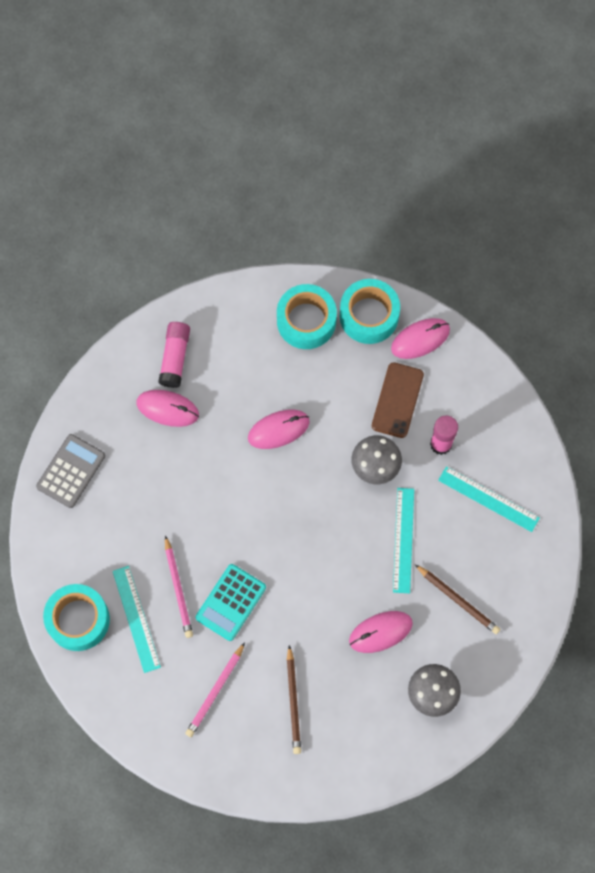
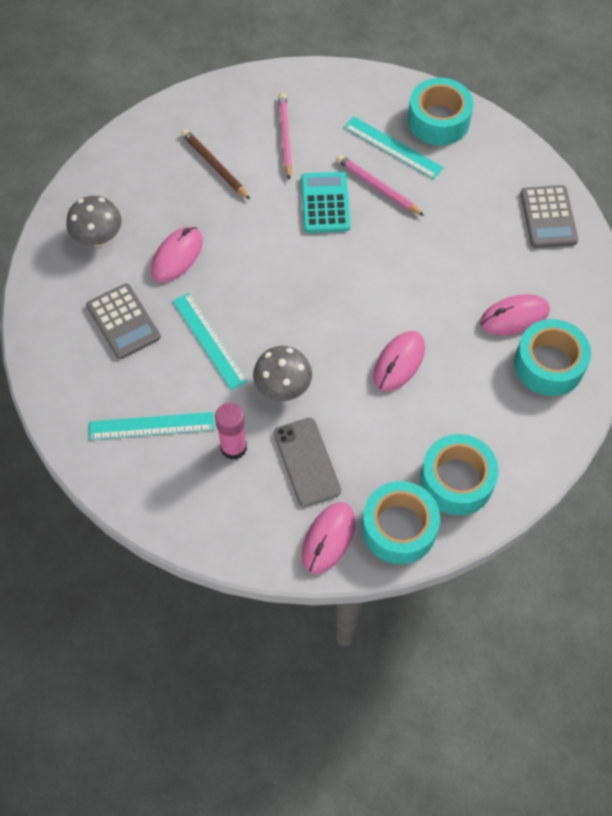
camera: 145 degrees right, 10 degrees down
pink glue stick [158,322,190,388] -> turquoise tape [514,319,591,396]
brown phone [372,362,424,438] -> grey phone [274,418,341,507]
brown pencil [415,565,500,634] -> grey calculator [86,283,161,359]

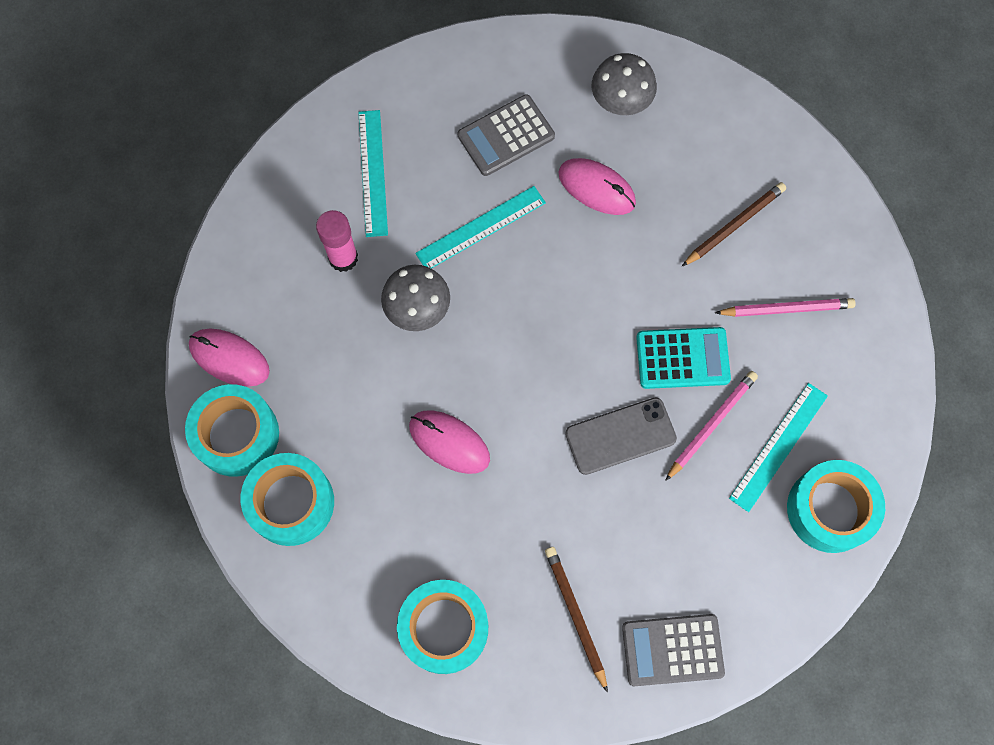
camera: 90 degrees right, 10 degrees up
grey phone [274,418,341,507] -> grey phone moved to [565,397,677,475]
pink mouse [480,294,550,335] -> none
none -> brown pencil [545,547,608,693]

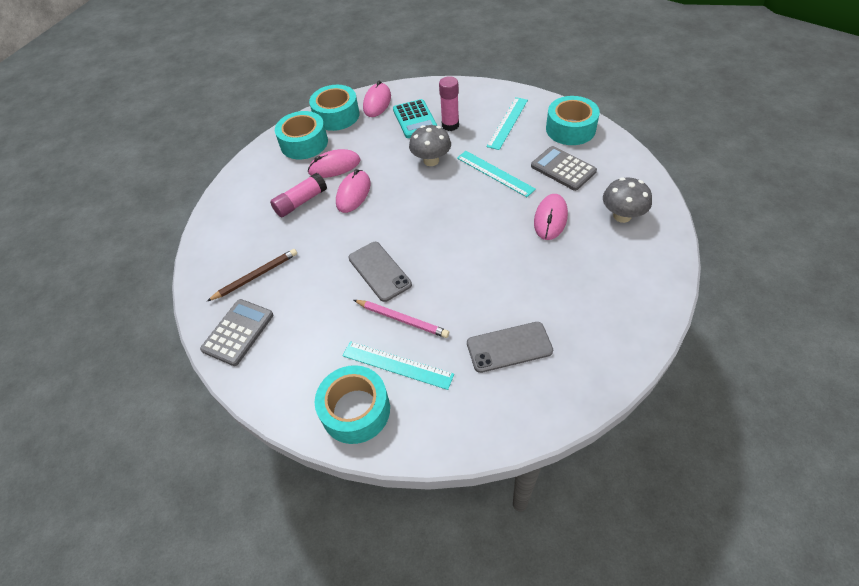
camera: 80 degrees right, 20 degrees down
turquoise ruler [358,110,388,237] -> turquoise ruler turned 45 degrees counterclockwise [487,97,528,150]
turquoise tape [397,580,488,674] -> turquoise tape moved to [546,96,600,145]
grey calculator [622,614,725,686] -> grey calculator turned 45 degrees clockwise [200,299,273,366]
turquoise calculator [636,327,731,389] -> turquoise calculator moved to [393,99,438,138]
brown pencil [682,182,786,266] -> none
pink pencil [715,298,856,317] -> grey phone [467,322,553,373]
none -> pink glue stick [270,173,327,217]
none -> pink mouse [308,149,360,178]

